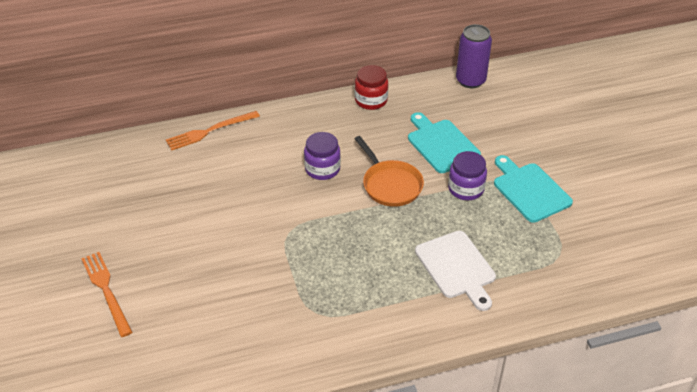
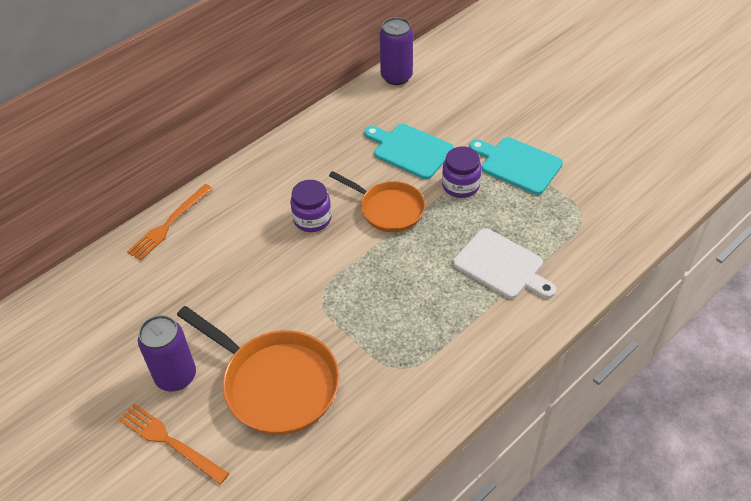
camera: 25 degrees left, 5 degrees up
red jar [355,65,388,110] -> none
none -> purple can [138,315,196,391]
none -> orange pan [177,306,340,435]

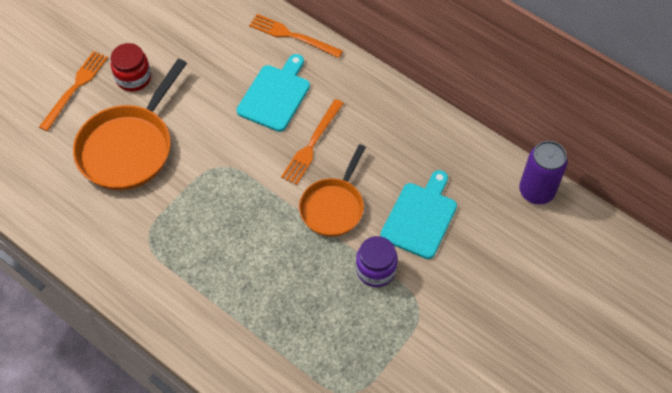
camera: 80 degrees right, 10 degrees up
purple can [138,315,196,391] -> red jar [111,43,151,92]
purple jar [290,180,332,232] -> orange fork [281,99,344,185]
white cutting board [453,228,556,299] -> none
turquoise cutting board [469,137,563,195] -> turquoise cutting board moved to [237,54,310,132]

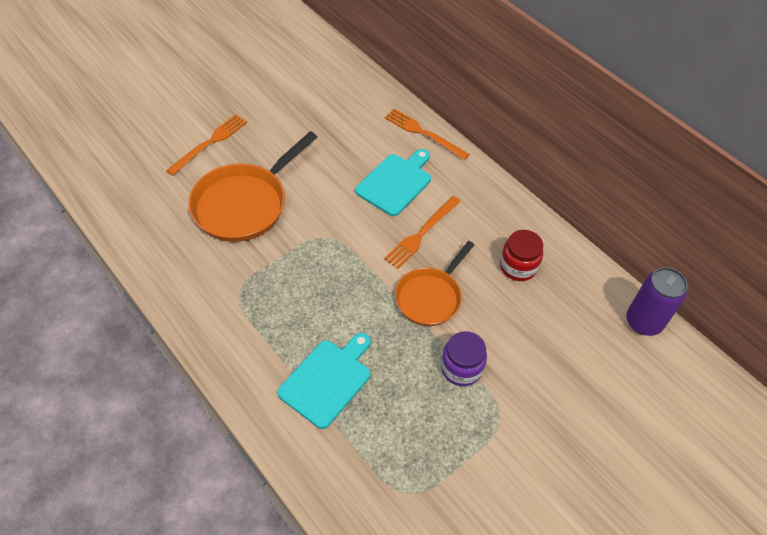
camera: 10 degrees right, 5 degrees down
red jar [111,43,151,92] -> red jar moved to [500,230,543,281]
turquoise cutting board [380,170,457,259] -> turquoise cutting board moved to [277,333,371,429]

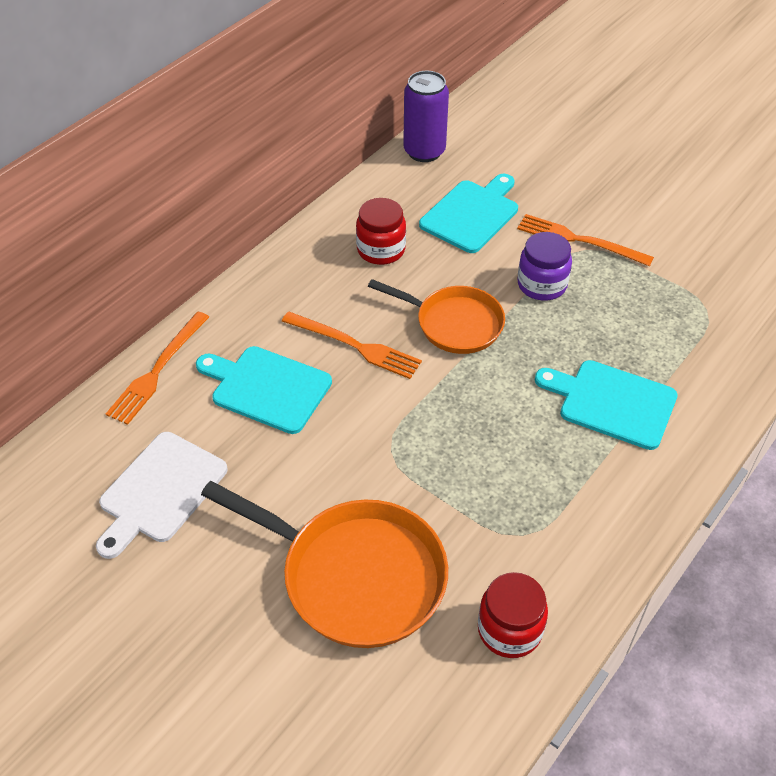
camera: 100 degrees left, 5 degrees down
orange fork [166,114,247,176] -> orange fork moved to [517,214,654,266]
none -> white cutting board [96,432,228,559]
none -> turquoise cutting board [419,174,518,253]
none -> red jar [478,572,548,658]

